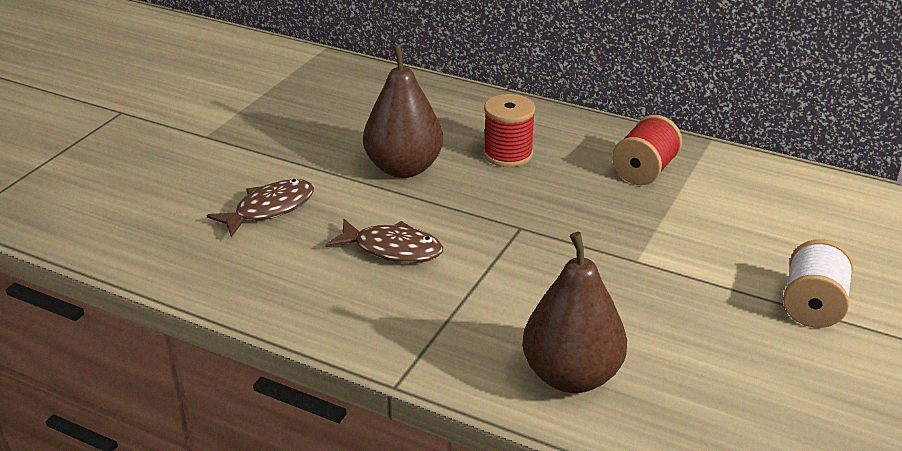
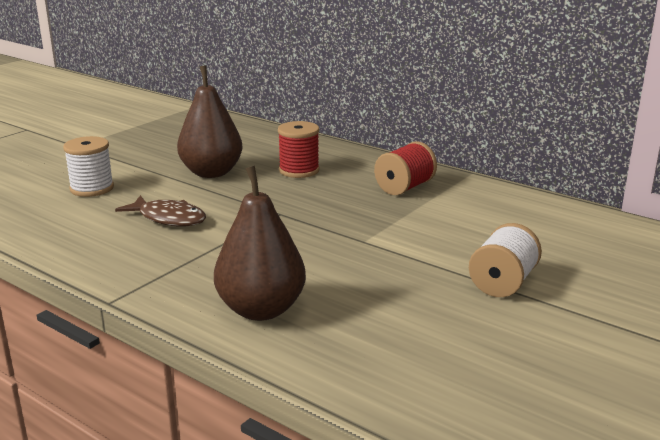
camera: 10 degrees right, 10 degrees down
brown fish [207,179,314,237] -> white spool [63,136,114,197]

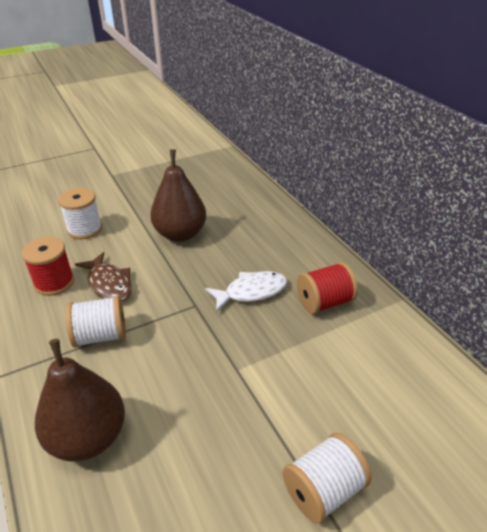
camera: 25 degrees right, 15 degrees up
red spool [278,121,320,178] -> red spool moved to [22,237,74,296]
none -> white spool [66,296,126,348]
none -> white fish [205,271,287,312]

